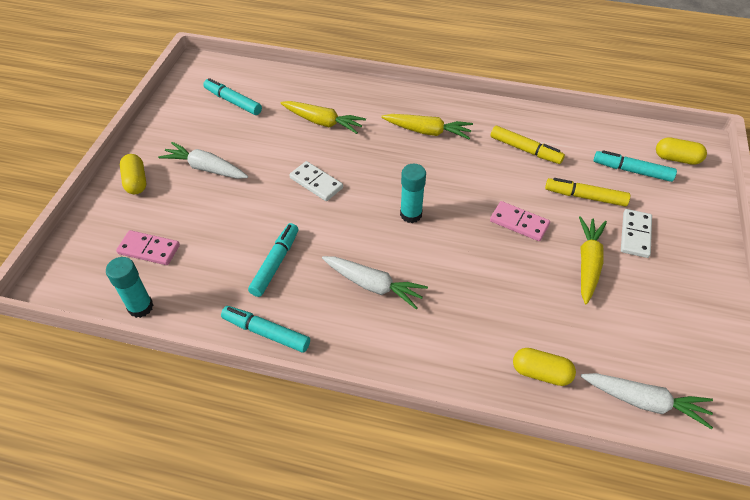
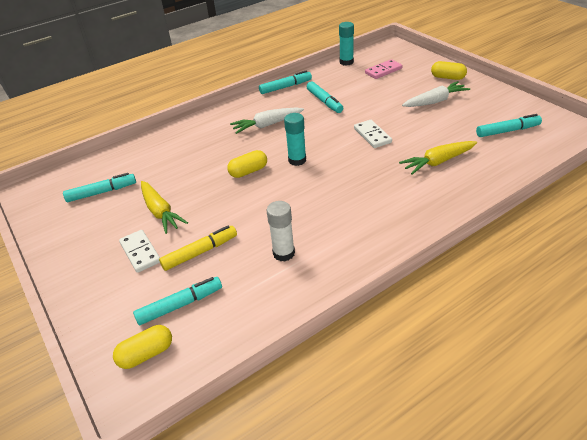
camera: 135 degrees right, 10 degrees down
white domino [289,161,343,201] -> white domino turned 75 degrees clockwise [354,120,392,148]
yellow carrot [381,114,473,139] -> none
pink domino [490,201,550,241] -> none
yellow marker [491,126,565,164] -> white glue stick [267,201,295,262]
yellow capsule [513,348,576,386] -> yellow capsule moved to [227,150,267,178]
white carrot [581,373,713,429] -> none
none -> turquoise marker [63,173,136,202]

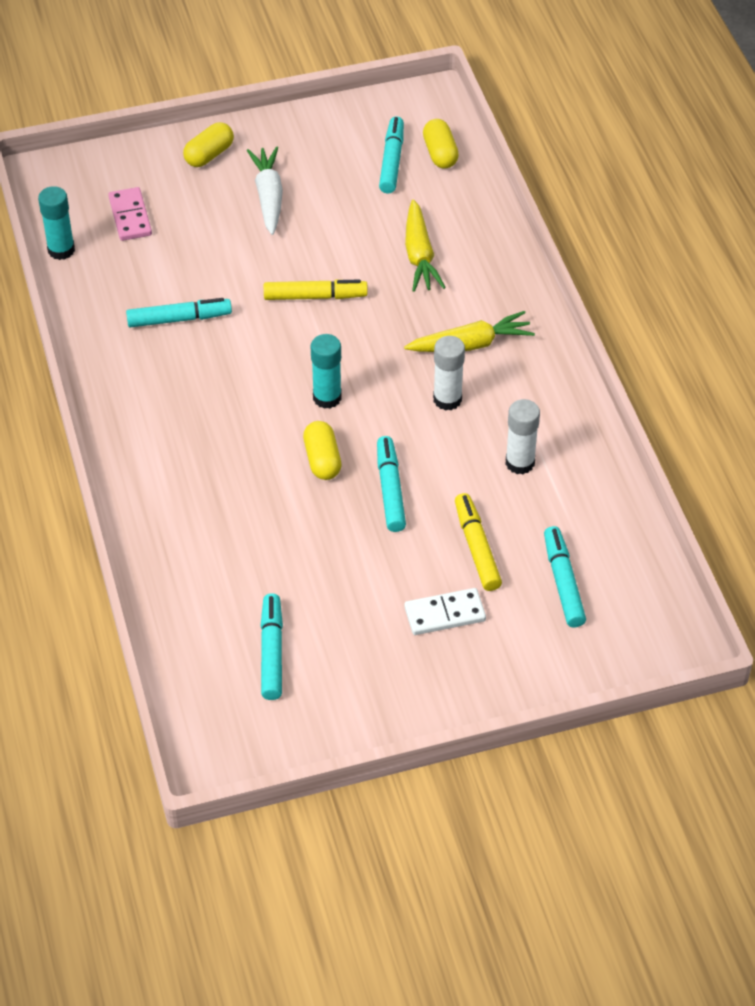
camera: 75 degrees left, 10 degrees up
yellow capsule [113,325,172,369] -> yellow capsule moved to [423,119,459,169]
yellow carrot [141,181,188,234] -> yellow carrot moved to [404,311,535,352]
white carrot [230,108,304,134] -> none
turquoise marker [259,70,312,94] -> turquoise marker moved to [377,436,406,532]
white domino [354,120,392,148] -> yellow marker [264,279,368,300]
none -> white glue stick [433,336,465,411]

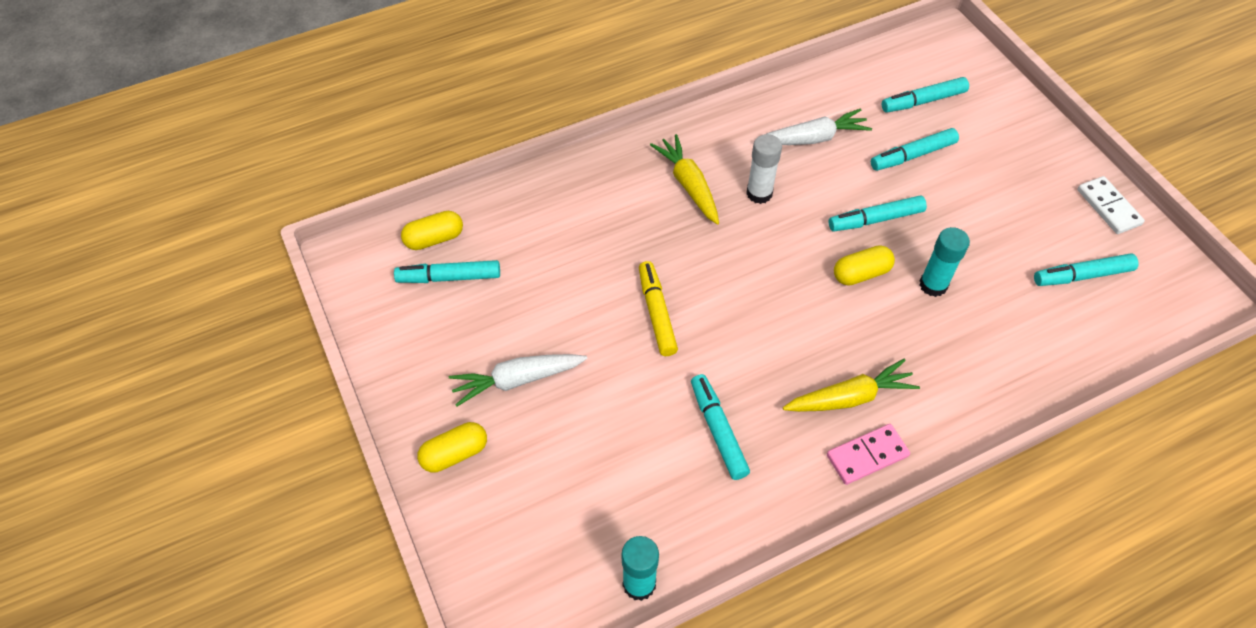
camera: 100 degrees left, 5 degrees up
pink domino [108,187,152,241] -> pink domino moved to [827,424,910,485]
yellow capsule [183,122,234,167] -> yellow capsule turned 60 degrees counterclockwise [417,422,487,472]
turquoise glue stick [310,334,342,409] -> turquoise glue stick moved to [919,227,970,297]
white domino [404,588,486,635] -> white domino moved to [1077,176,1145,234]
yellow carrot [405,199,446,292] -> yellow carrot moved to [783,359,920,412]
yellow marker [455,493,502,591] -> turquoise marker [871,128,959,171]
white glue stick [505,399,540,474] -> white carrot [766,108,872,145]

